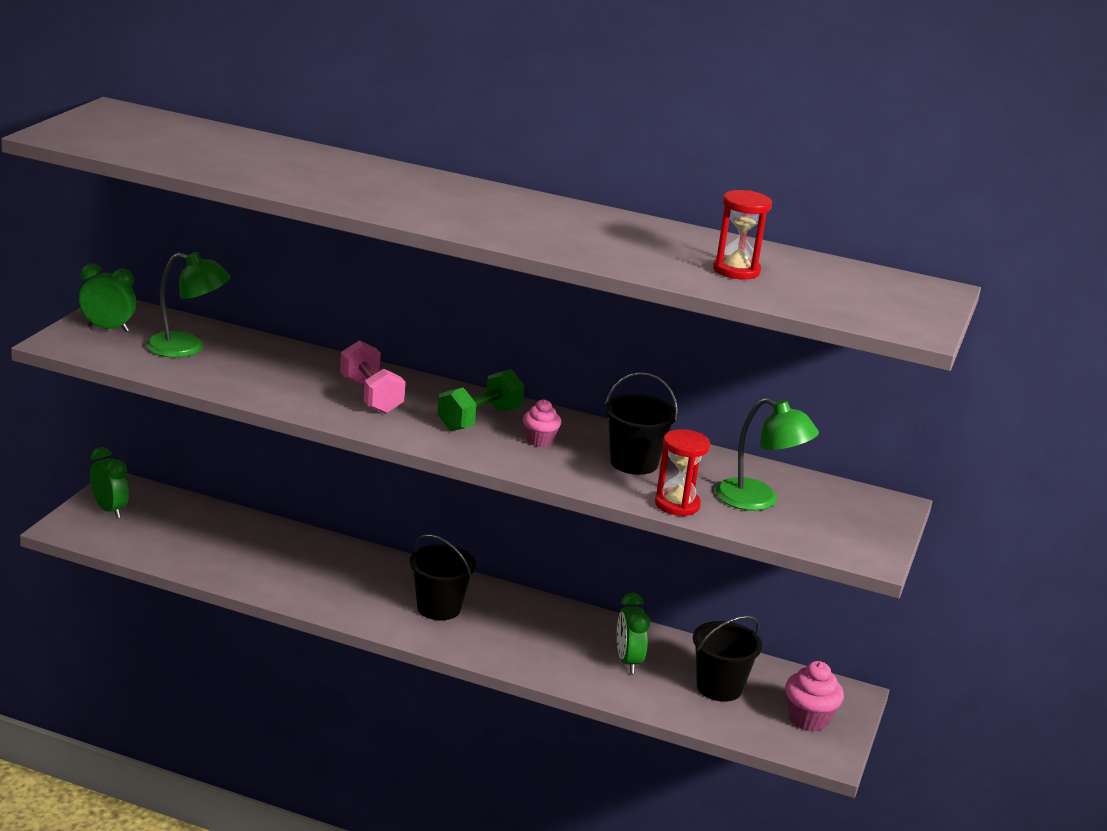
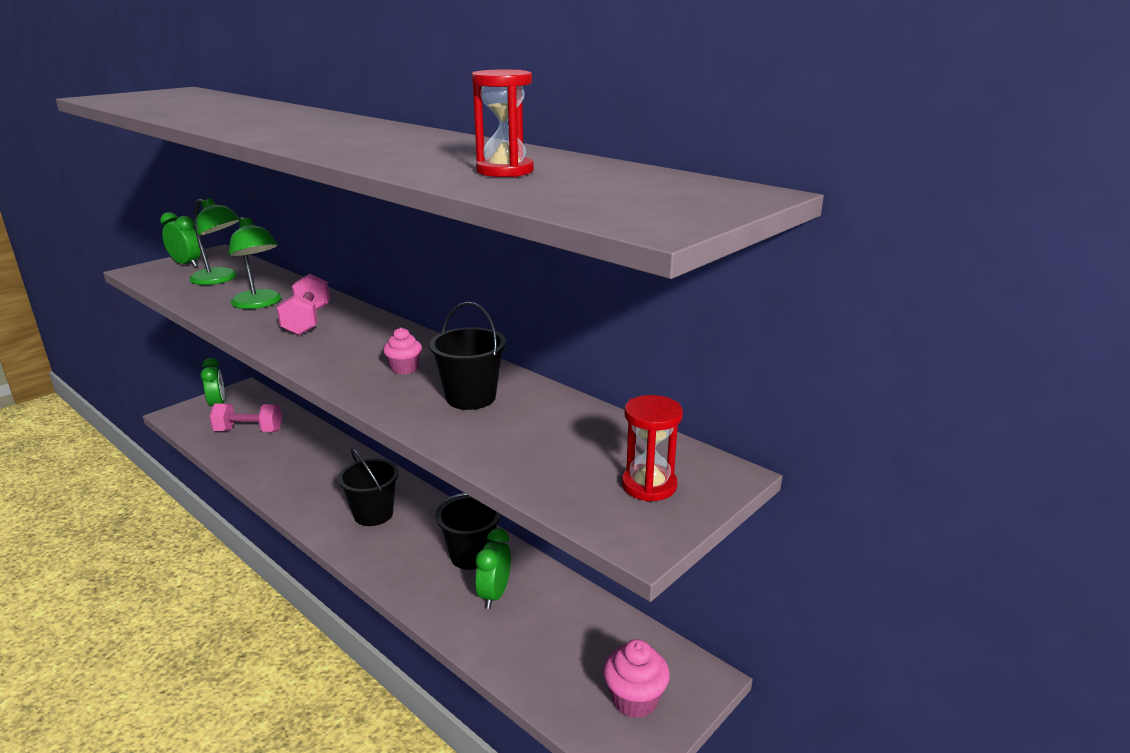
camera: 25 degrees right, 0 degrees up
green dumbbell [437,370,524,431] -> none
red hourglass [655,429,710,516] -> red hourglass moved to [622,395,683,502]
black bucket [693,615,762,702] -> black bucket moved to [435,493,501,570]
green lamp [715,397,819,511] -> green lamp moved to [229,217,282,309]
none -> pink dumbbell [209,404,282,432]

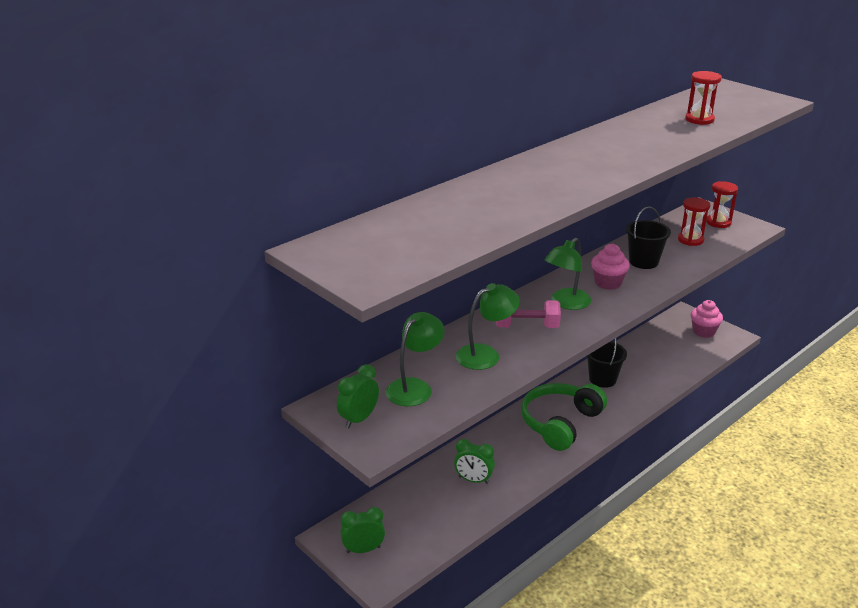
camera: 85 degrees left, 5 degrees up
pink dumbbell [209,404,282,432] -> none
black bucket [338,448,399,526] -> green headphones [521,383,607,451]
pink cupcake [383,327,422,375] -> pink cupcake [591,244,630,290], size x1.51
green clock [475,528,511,609] -> green clock moved to [454,439,495,484]
none -> green lamp [545,238,592,310]
none -> red hourglass [678,197,710,246]

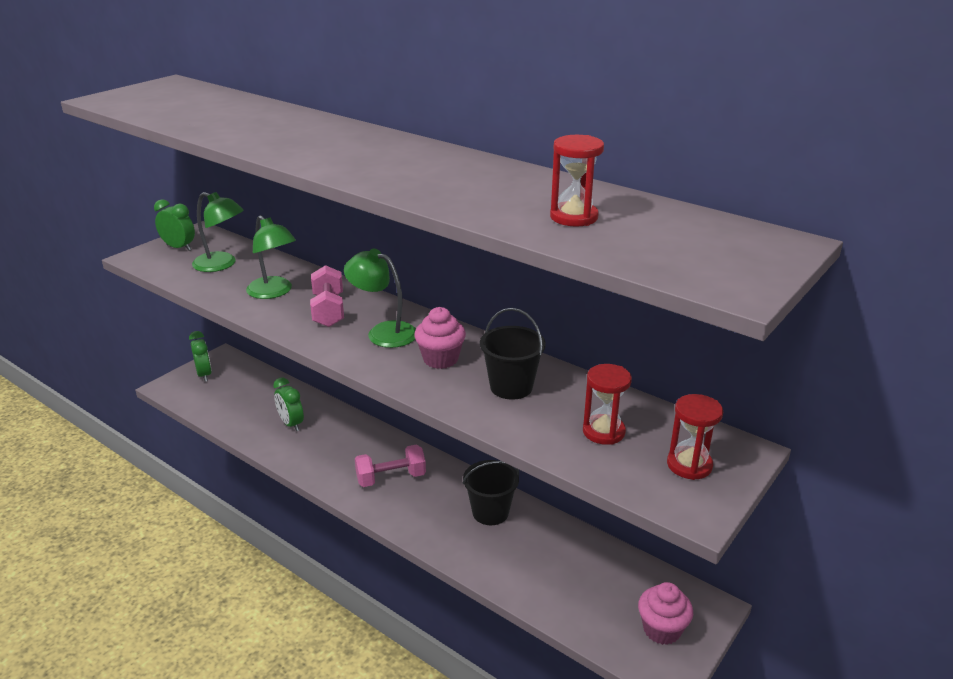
camera: 80 degrees right, 0 degrees up
green clock [454,439,495,484] -> green clock turned 45 degrees counterclockwise [273,377,304,431]
green headphones [521,383,607,451] -> pink dumbbell [355,445,426,487]

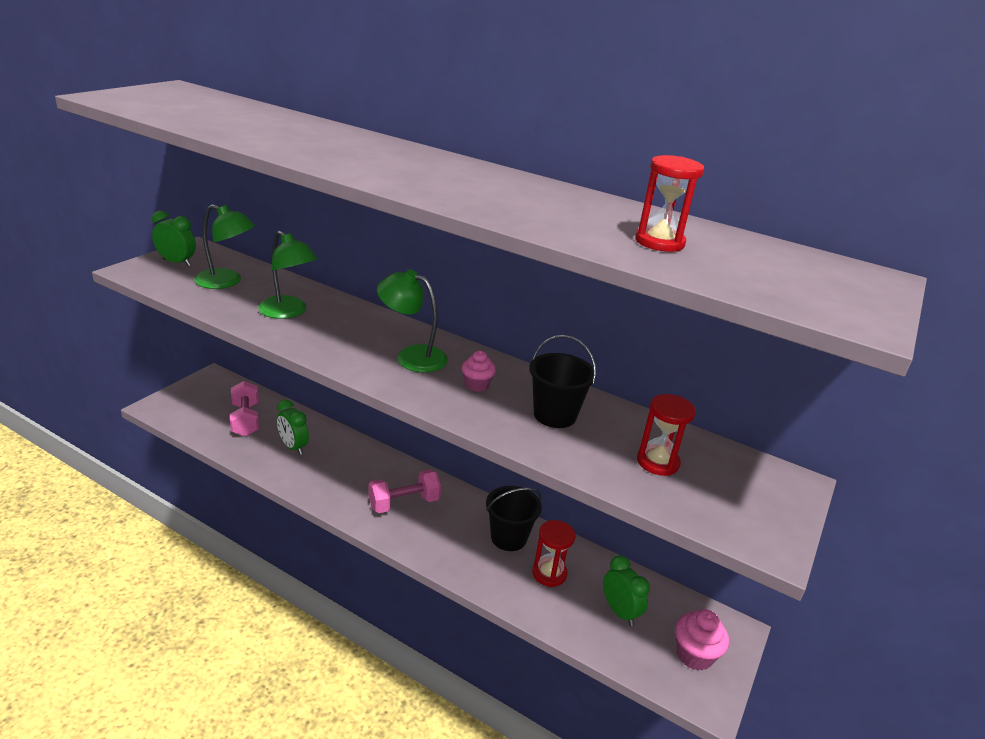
camera: 10 degrees left, 0 degrees up
green clock [189,331,212,382] -> green clock moved to [603,555,650,626]
pink dumbbell [310,265,344,327] -> pink dumbbell moved to [230,381,259,437]
pink cupcake [415,307,466,369] -> pink cupcake [462,351,496,392], size x0.66
red hourglass [667,394,723,480] -> red hourglass moved to [532,520,575,587]

